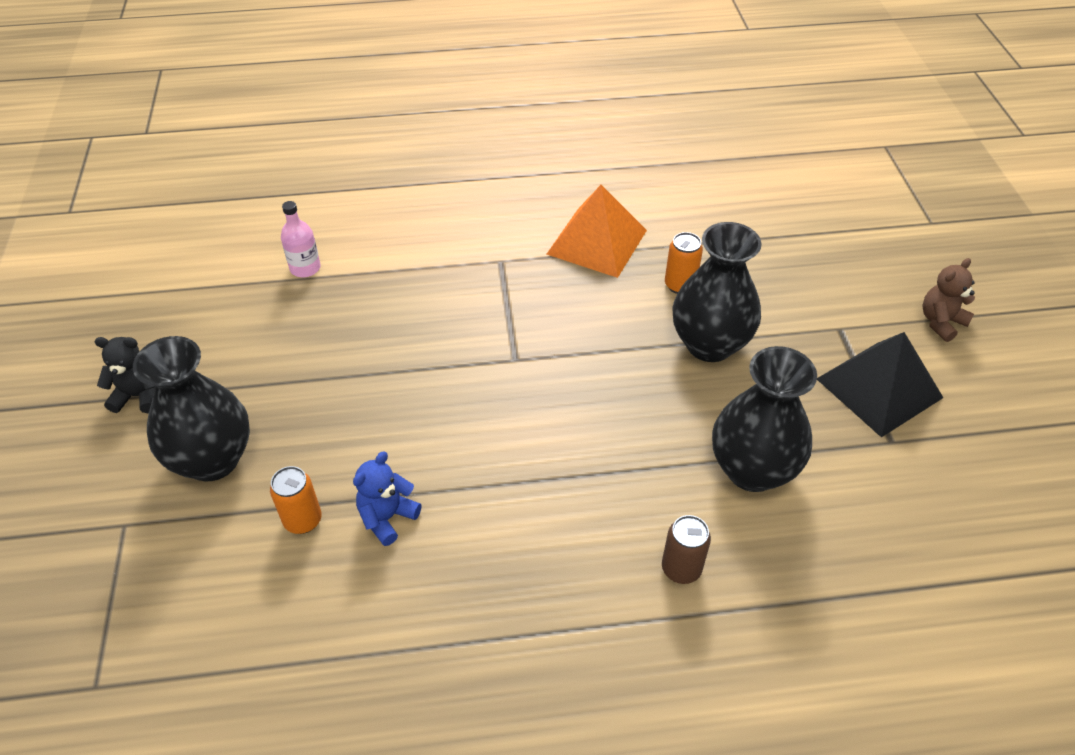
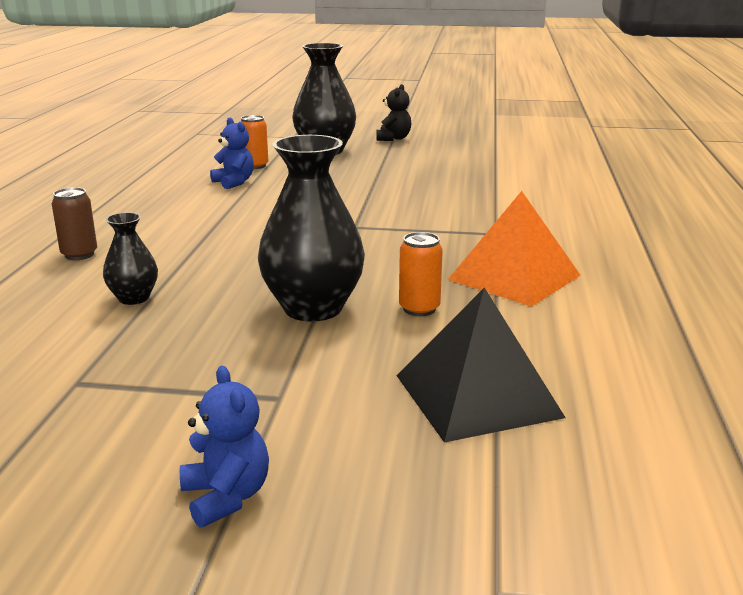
camera: 105 degrees right, 25 degrees down
pink bottle [281,201,321,277] -> none
black vase [712,346,817,492] -> black vase [103,212,158,305], size x0.52
black pyramid [817,332,943,437] -> black pyramid moved to [397,287,566,443]
brown teddy bear [922,258,975,342] -> blue teddy bear [180,366,269,528]

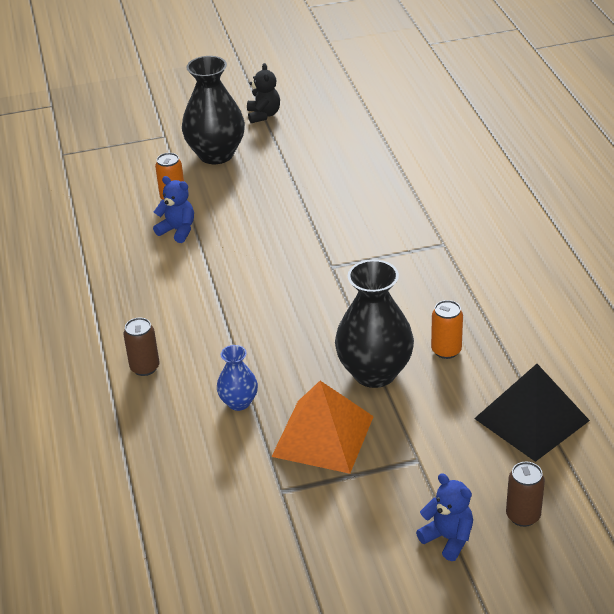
camera: 20 degrees left, 15 degrees up
black vase [103,212,158,305] -> blue vase [217,345,258,411]
orange pyramid [448,191,581,307] -> orange pyramid moved to [271,381,374,474]
none -> brown can [506,462,545,527]

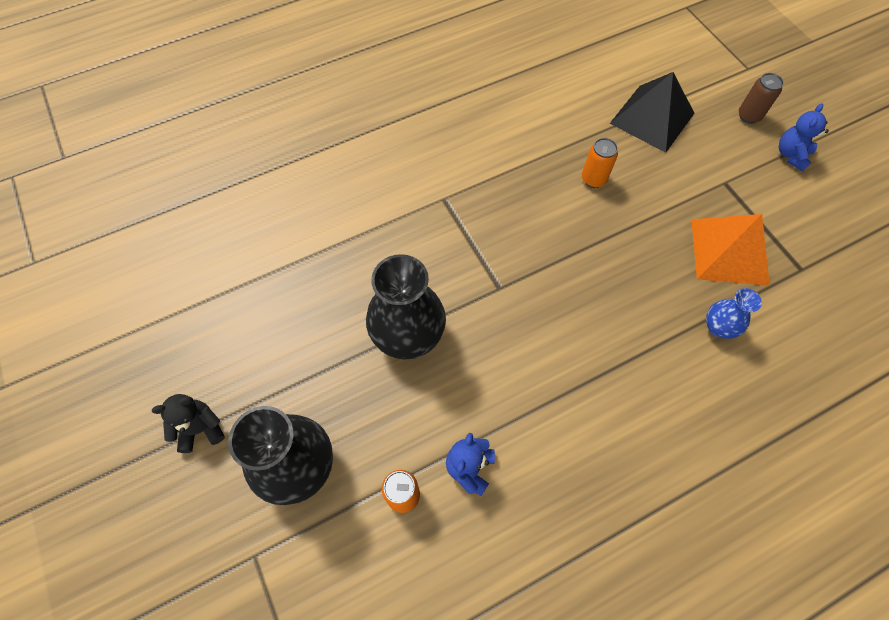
camera: 105 degrees left, 25 degrees up
brown can [123,318,160,376] -> none
black vase [335,260,414,388] -> black vase moved to [366,254,446,360]

